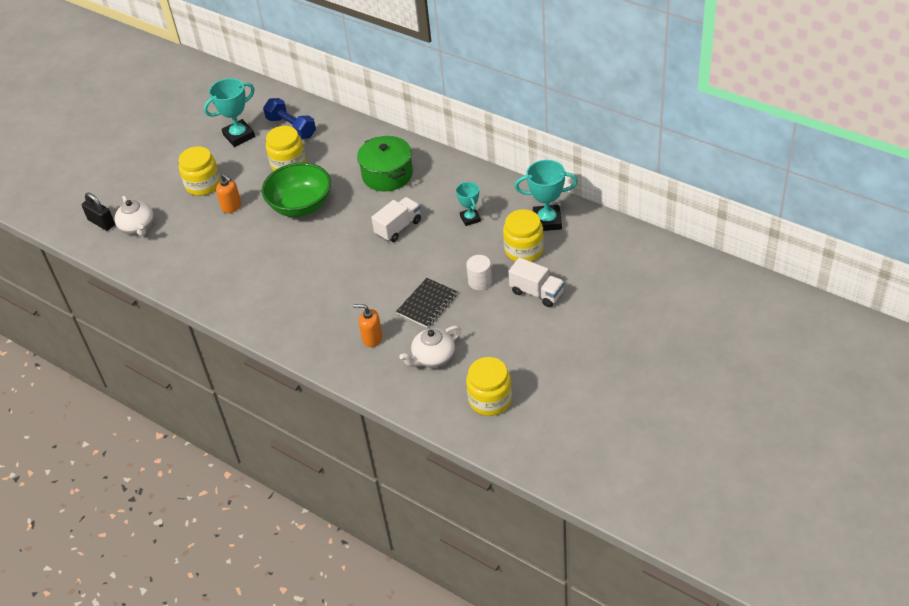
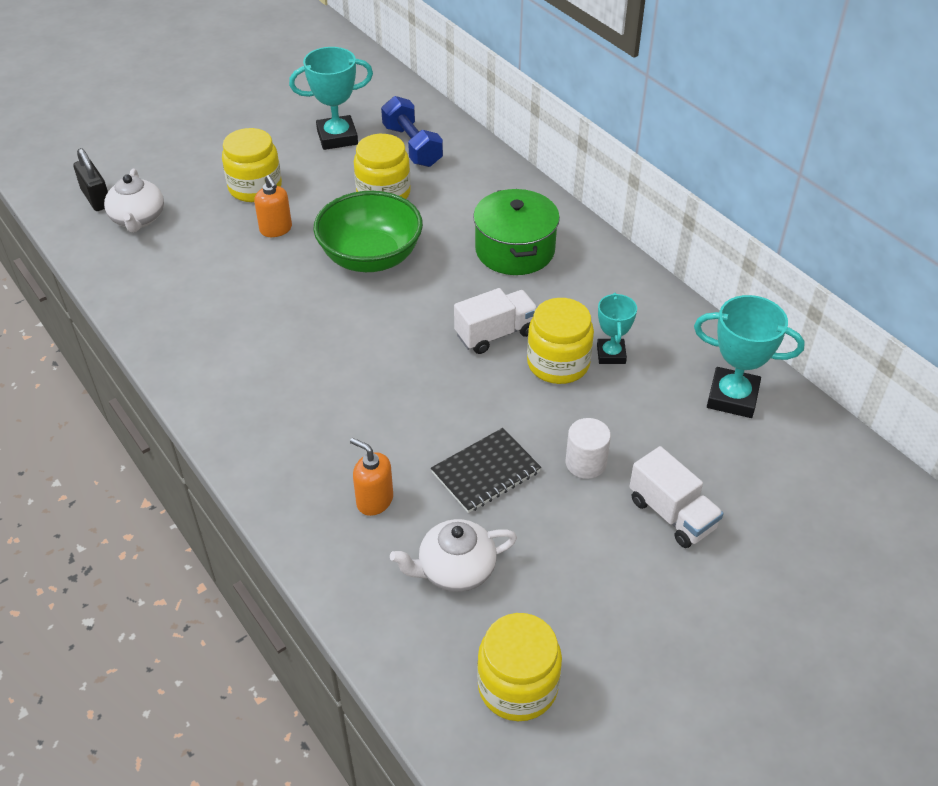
camera: 15 degrees right, 0 degrees up
yellow jar [503,209,544,262] -> yellow jar moved to [527,298,594,384]

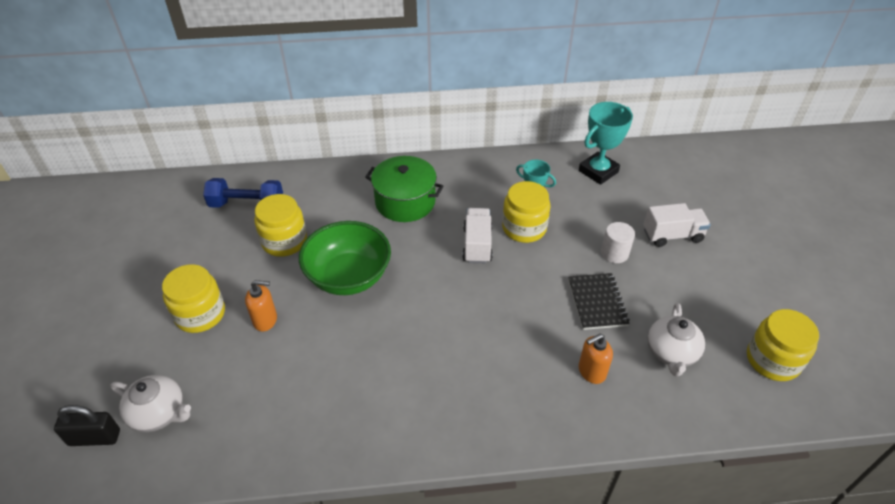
camera: 60 degrees left, 0 degrees up
turquoise trophy [289,47,373,150] -> none

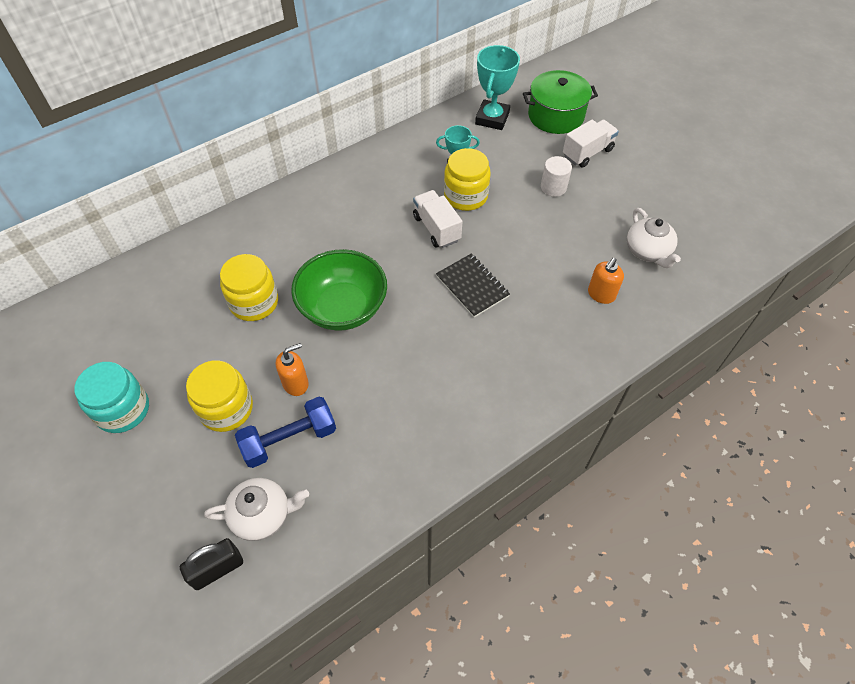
camera: 30 degrees left, 10 degrees up
blue dumbbell [203,178,283,208] -> blue dumbbell moved to [235,397,336,468]
green pot [365,156,444,222] -> green pot moved to [523,70,598,134]
black notebook [568,273,630,330] -> black notebook moved to [436,254,510,318]
yellow jar [747,309,819,381] -> none
none -> turquoise jar [74,362,149,433]

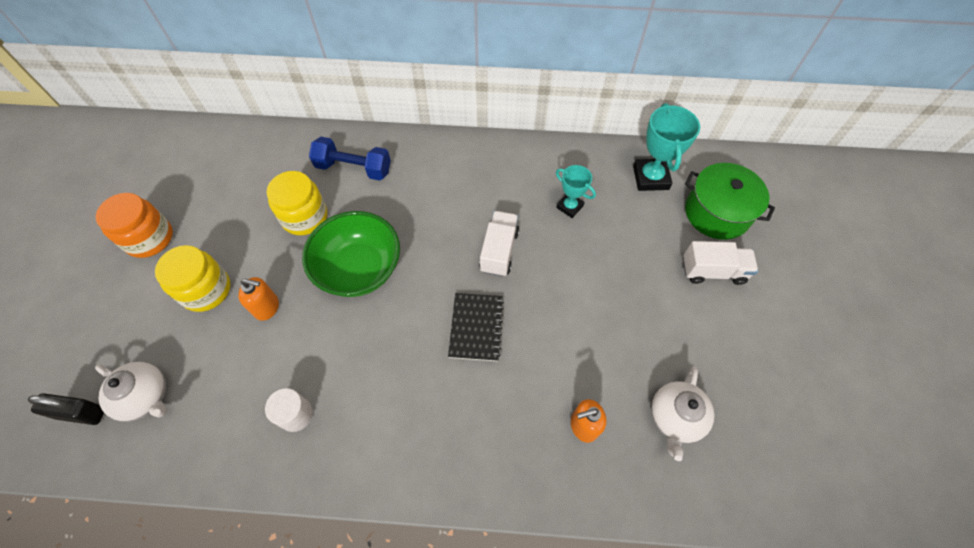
camera: 40 degrees right, 5 degrees up
turquoise jar [74,362,149,433] -> orange jar [96,193,173,258]
blue dumbbell [235,397,336,468] -> blue dumbbell moved to [309,137,391,181]
yellow jar [444,148,491,211] -> none
turquoise trophy [475,45,520,130] -> turquoise trophy turned 60 degrees counterclockwise [633,103,700,191]
white cylinder [541,156,572,197] -> white cylinder moved to [265,388,313,432]

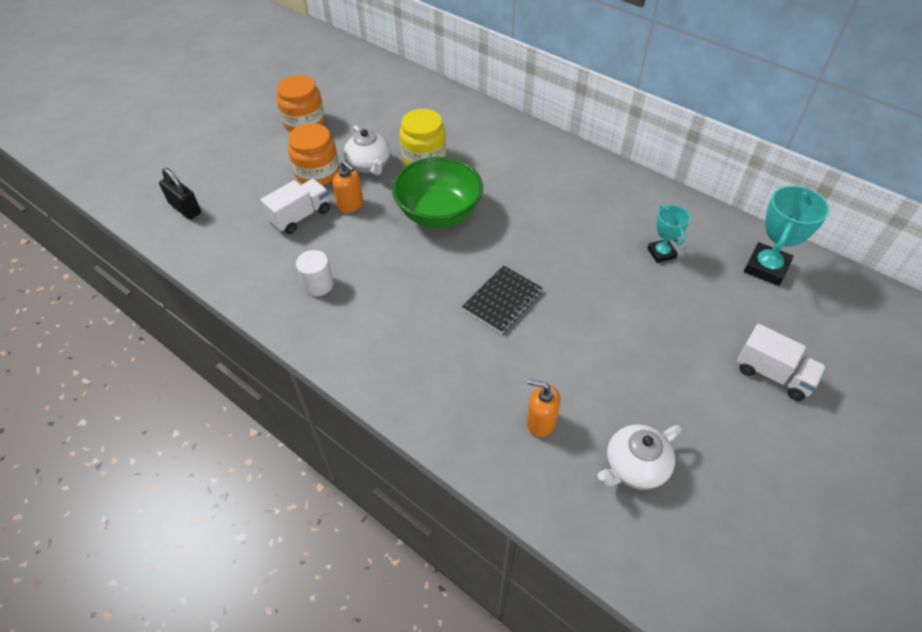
camera: 35 degrees right, 10 degrees down
white teapot [95,362,167,422] -> white teapot moved to [344,125,390,175]
yellow jar [155,245,231,312] -> orange jar [288,123,340,186]
blue dumbbell [309,137,391,181] -> none
white truck [479,211,519,277] -> white truck moved to [261,179,330,234]
green pot [685,163,775,240] -> none

